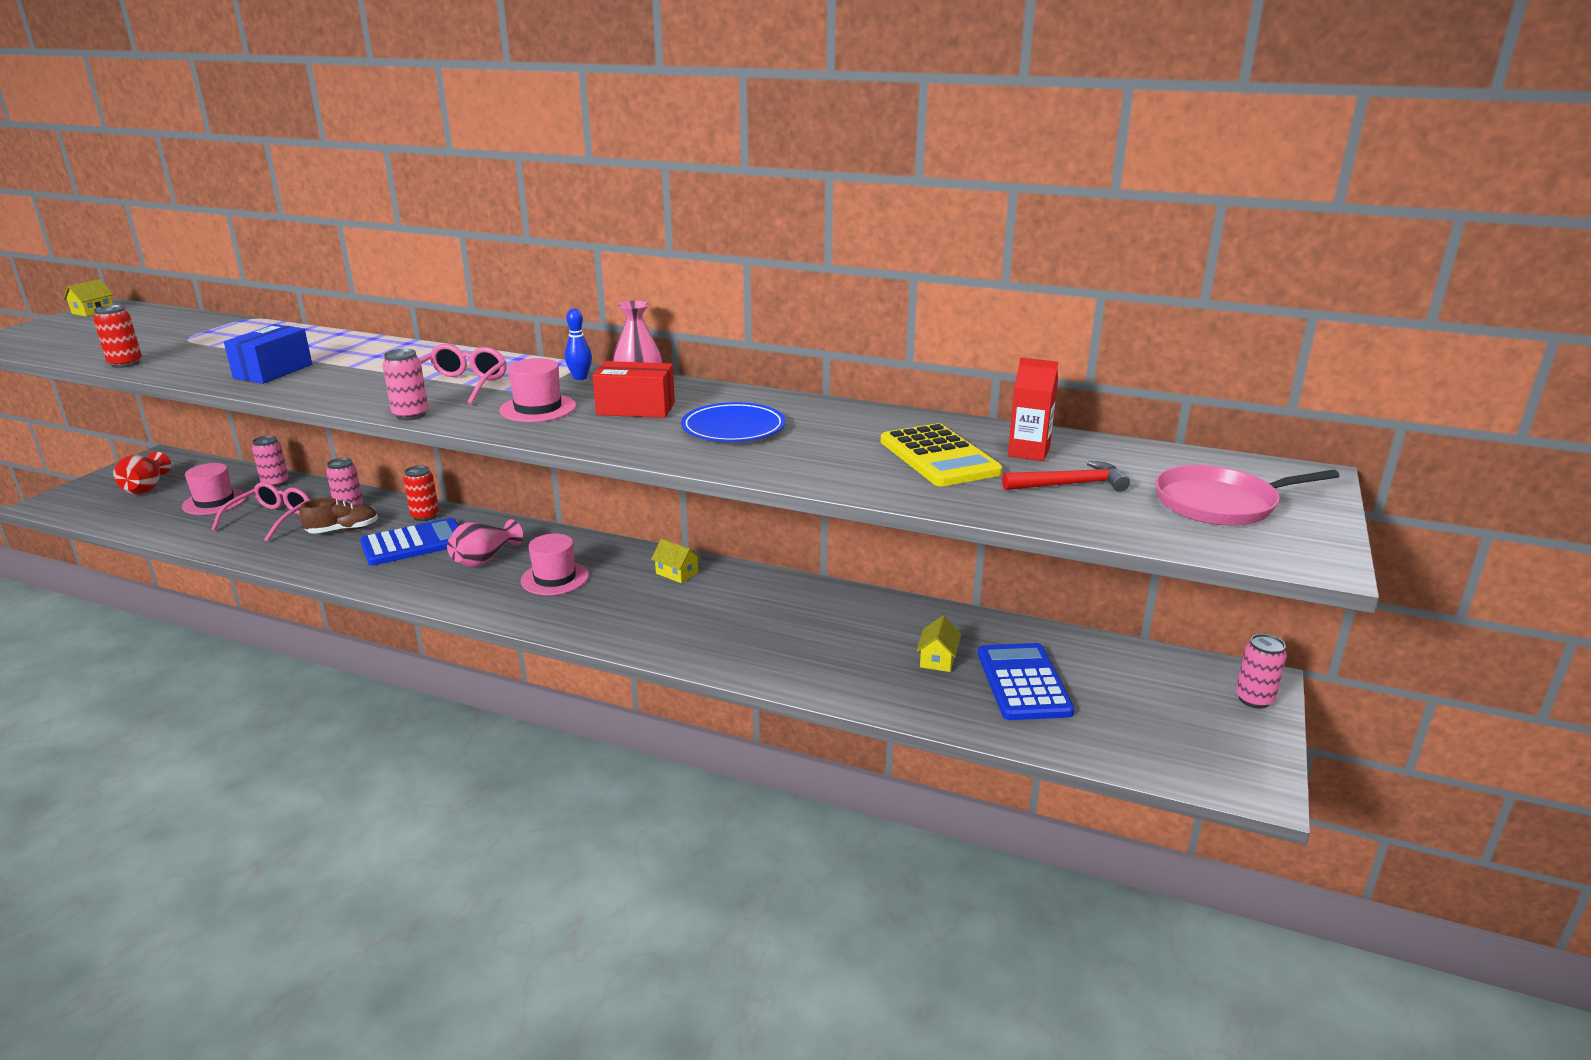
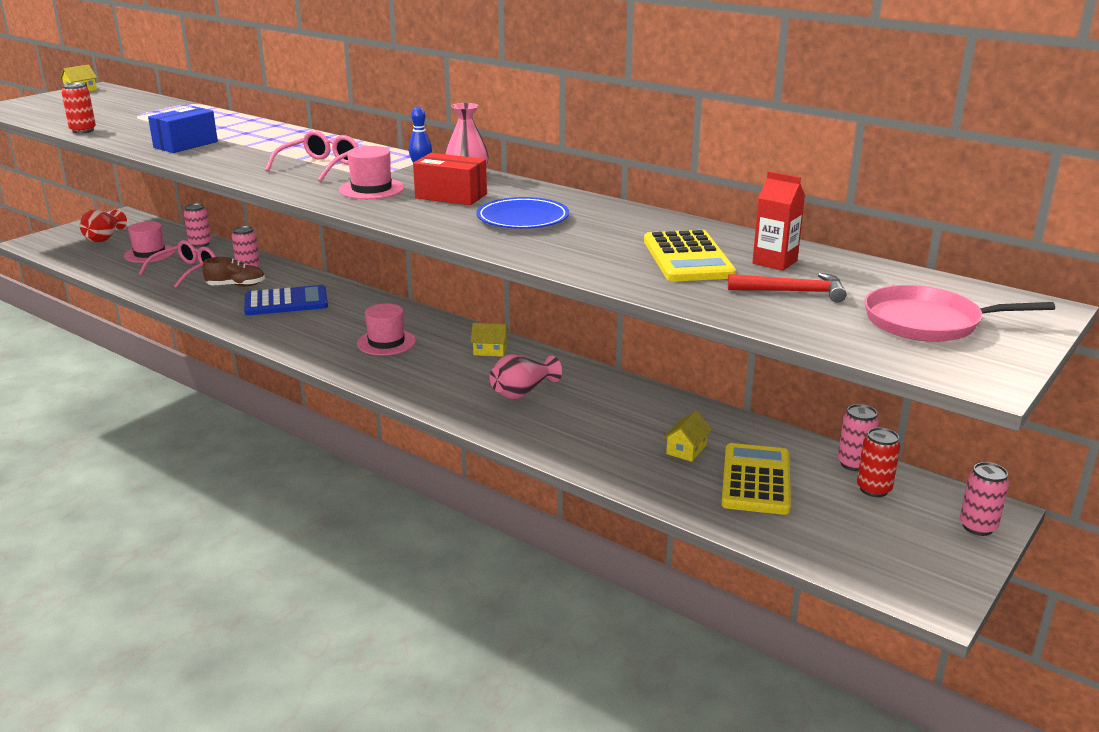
camera: 15 degrees right, 0 degrees up
pink can [383,349,428,420] -> pink can moved to [838,404,879,471]
red can [403,465,439,521] -> red can moved to [857,427,900,497]
pink vase [447,519,523,567] -> pink vase moved to [490,354,562,399]
yellow house [651,539,701,583] -> yellow house turned 45 degrees counterclockwise [471,323,508,357]
blue calculator [978,643,1075,720] -> yellow calculator [721,443,791,515]

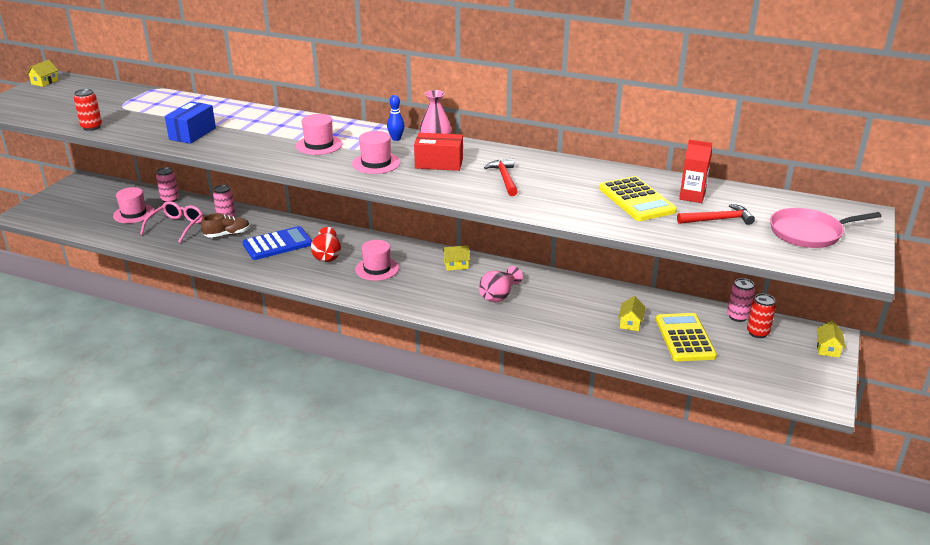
camera: 15 degrees left, 5 degrees up
red vase [80,210,127,242] -> red vase moved to [311,227,341,262]
pink glasses [265,130,359,182] -> pink hat [296,114,342,155]
blue plate [476,197,569,229] -> red hammer [484,158,518,196]
pink can [960,462,1009,536] -> yellow house [817,320,846,358]

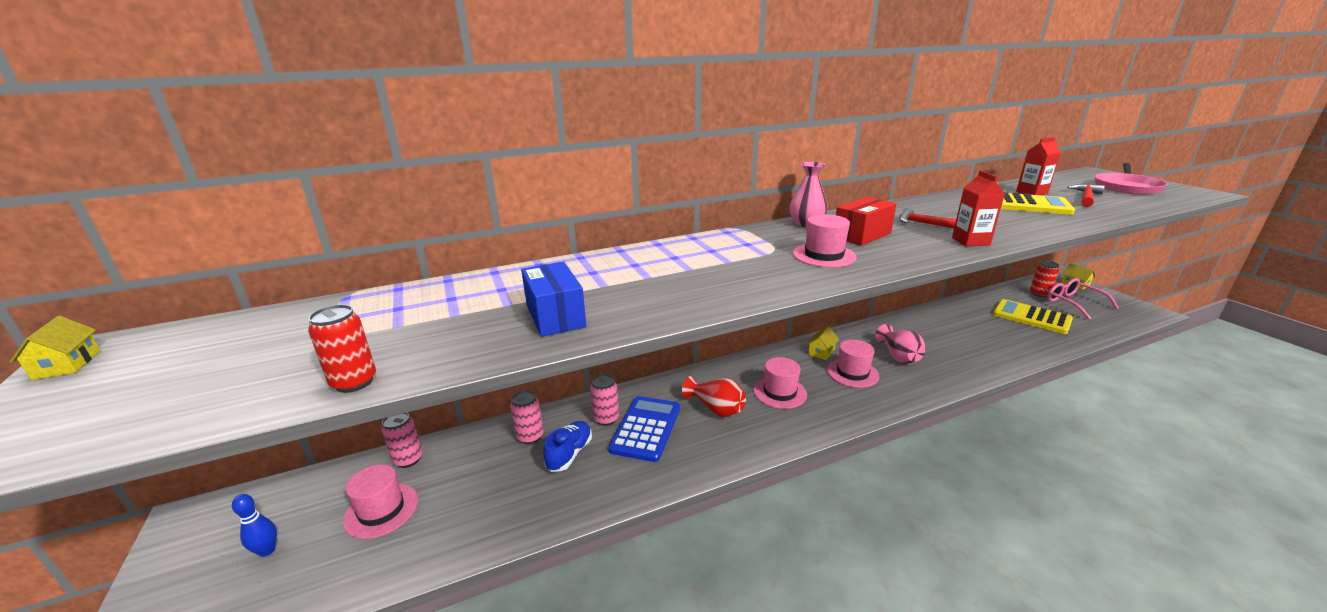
camera: 45 degrees left, 5 degrees down
pink glasses [140,201,204,243] -> pink glasses moved to [1047,278,1119,320]
brown shoe [201,213,250,238] -> blue shoe [543,421,592,472]
pink hat [296,114,342,155] -> pink hat moved to [827,340,879,388]
blue bowling pin [387,95,405,141] -> blue bowling pin moved to [232,494,277,557]
yellow house [618,296,646,331] -> none
pink can [727,278,755,322] -> pink can moved to [590,374,619,426]
none -> red carton [952,170,1005,247]

